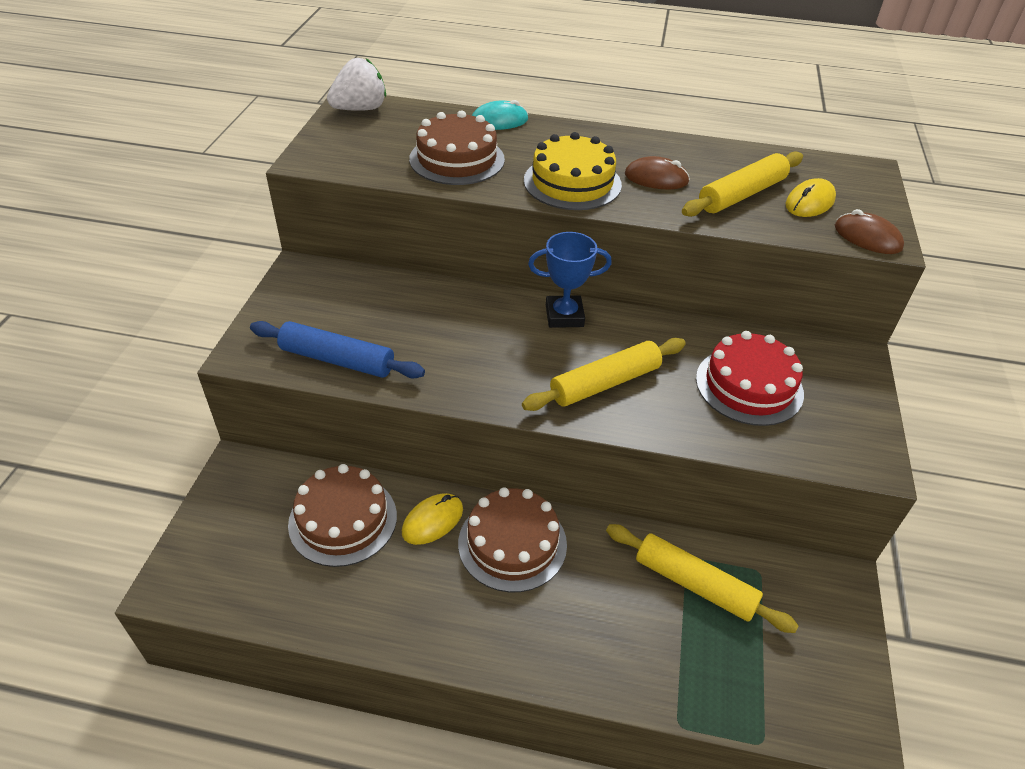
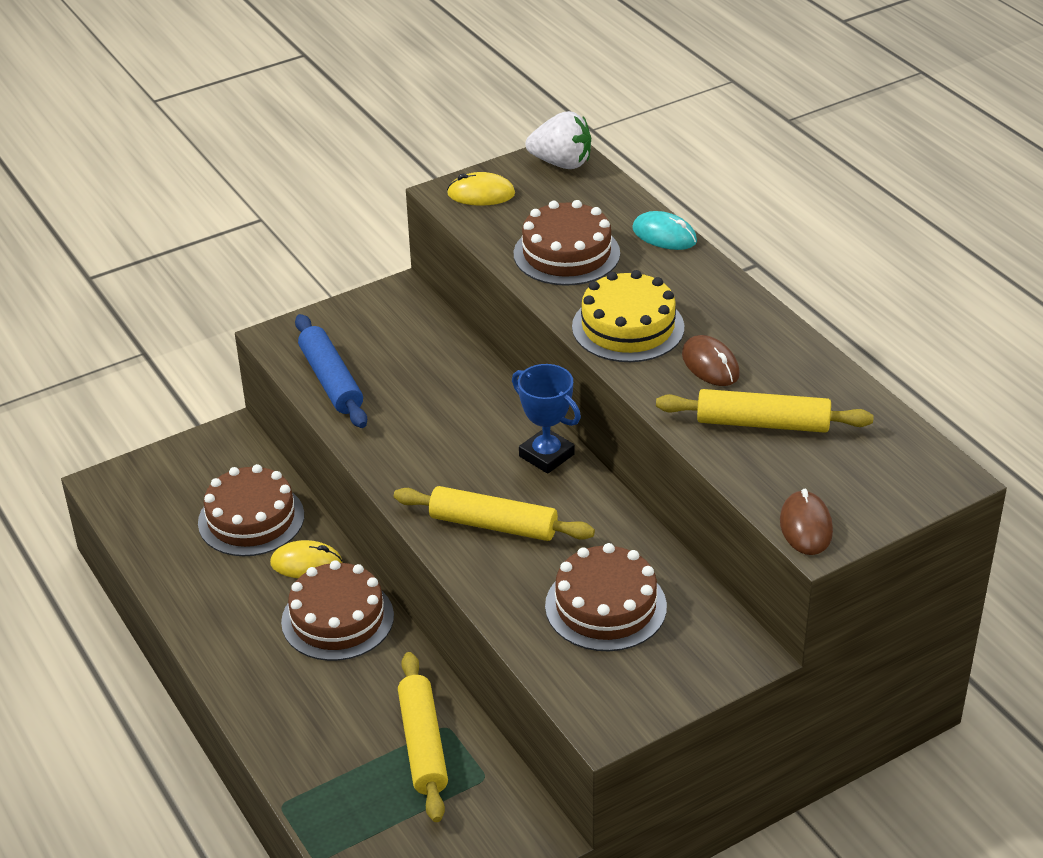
camera: 50 degrees right, 5 degrees down
red cake [696,331,804,426] -> brown cake [545,543,667,651]
yellow mouse [785,178,836,217] -> yellow mouse moved to [447,172,515,206]

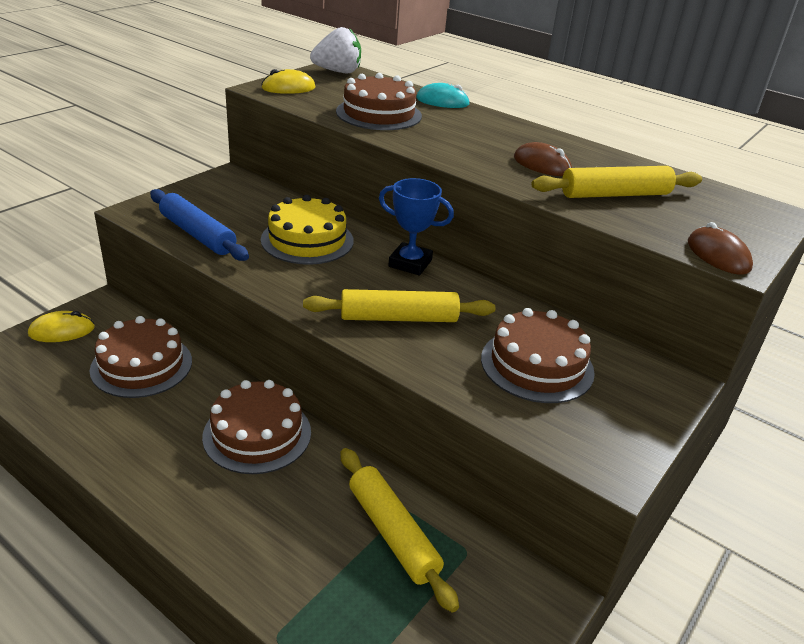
camera: 25 degrees left, 5 degrees down
yellow mouse [270,540,342,578] -> yellow mouse moved to [28,311,95,342]
yellow cake [572,270,684,362] -> yellow cake moved to [261,195,354,265]

